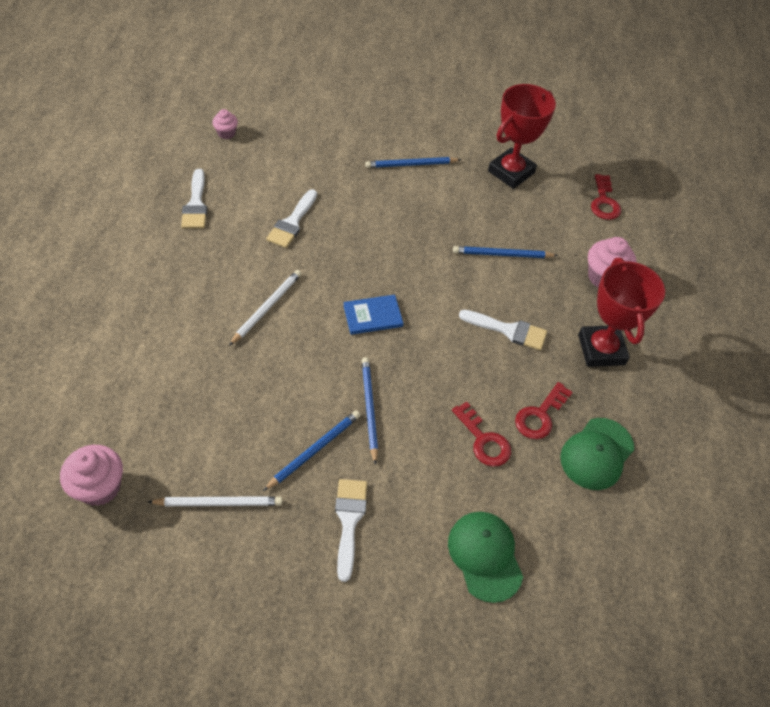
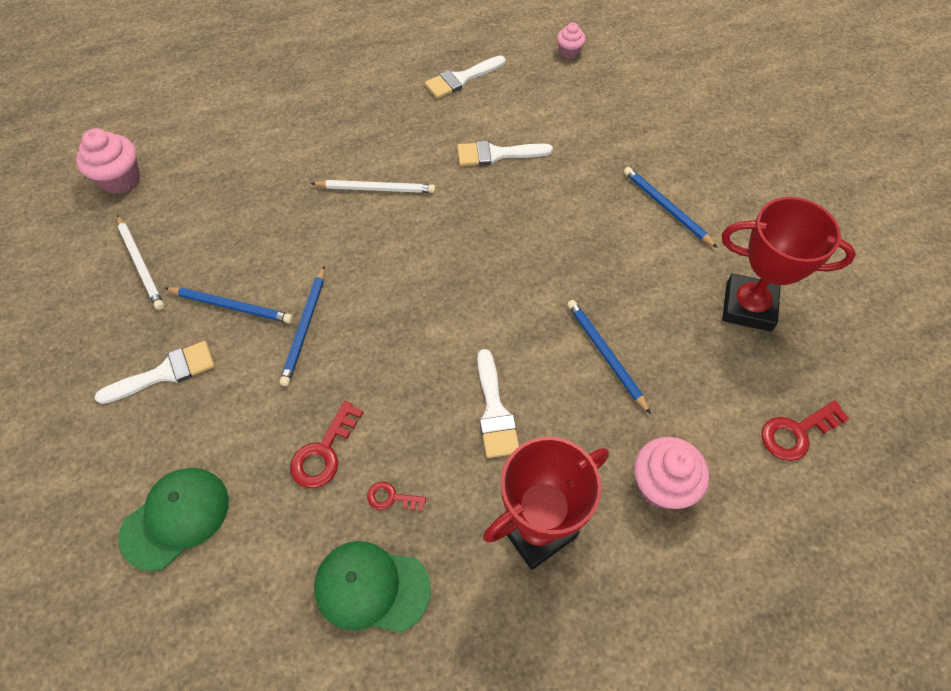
camera: 65 degrees right, 5 degrees up
blue book [343,295,404,335] -> none
blue pencil [362,357,378,465] -> blue pencil turned 135 degrees clockwise [280,266,325,386]
red key [515,382,573,439] -> red key [367,481,426,511], size x0.59

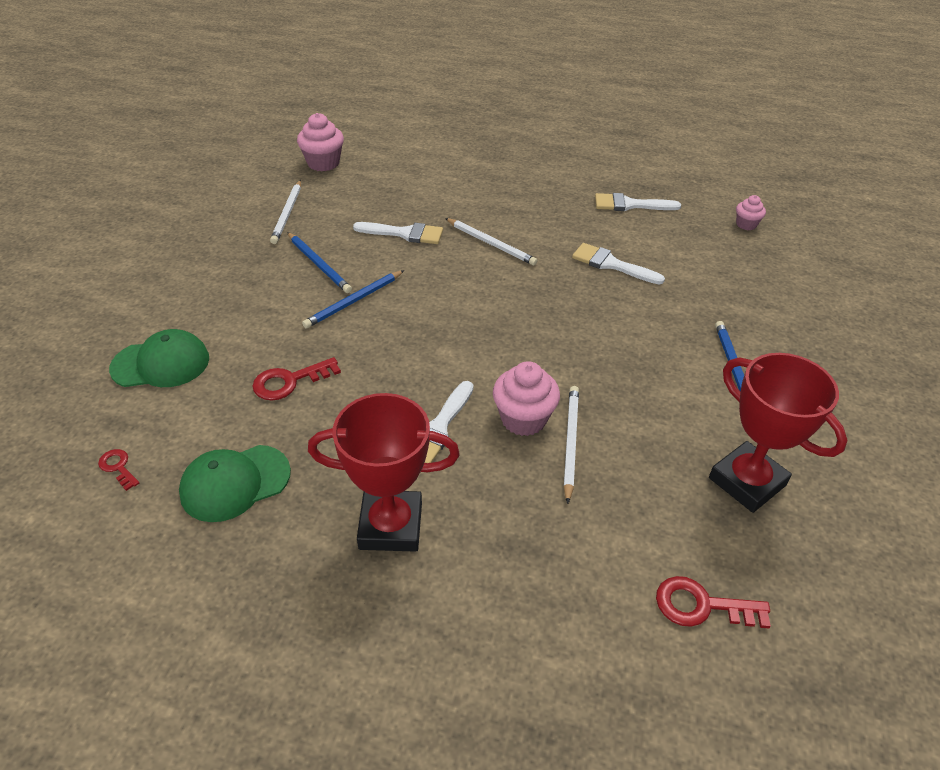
camera: 35 degrees right, 15 degrees down
white brush [95,341,215,404] -> white brush moved to [353,222,443,244]
green cap [314,541,431,633] -> green cap turned 75 degrees counterclockwise [179,445,291,522]
red key [367,481,426,511] -> red key moved to [98,449,139,491]
blue pencil [567,300,651,414] -> white pencil [563,386,579,504]
pink cupcake [634,437,709,509] -> pink cupcake moved to [493,361,560,436]

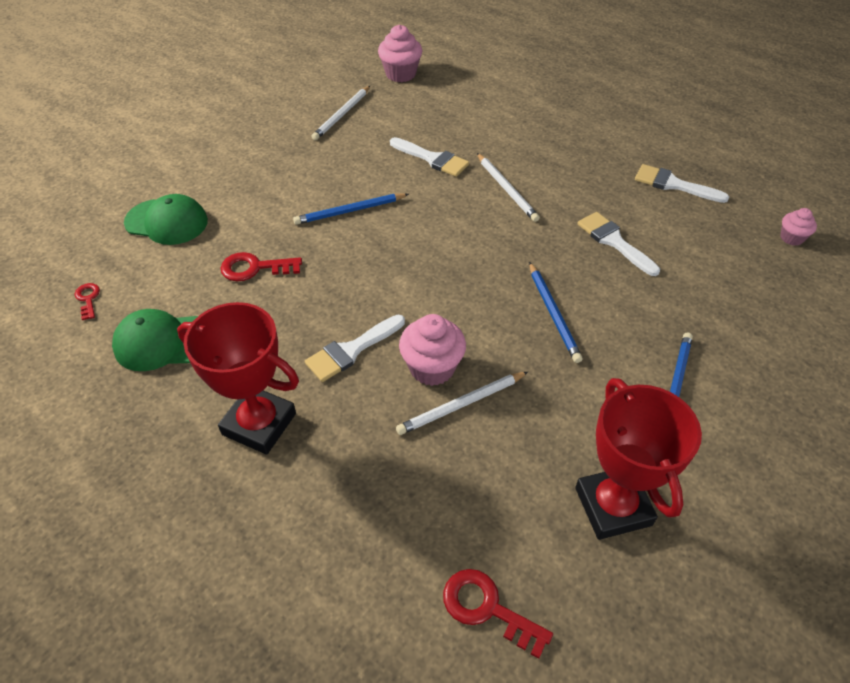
camera: 25 degrees right, 5 degrees up
blue pencil [287,232,352,293] -> blue pencil moved to [529,262,583,363]
white pencil [563,386,579,504] -> white pencil turned 150 degrees counterclockwise [396,372,528,435]

